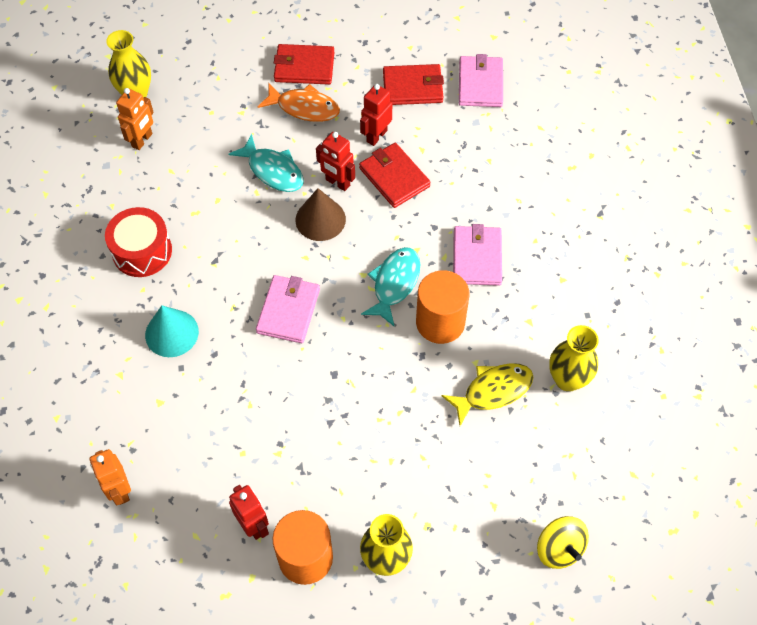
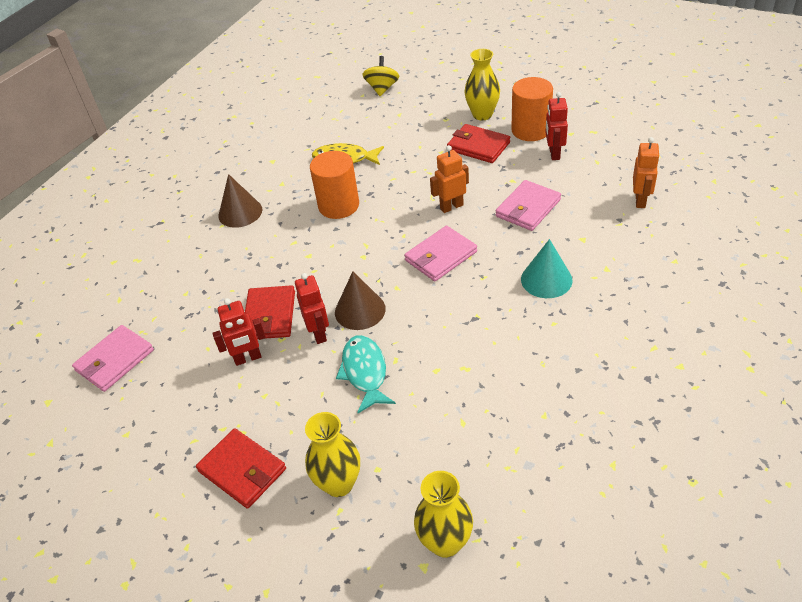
camera: 140 degrees left, 15 degrees down
red drum [105,207,172,277] -> none
orange robot [116,88,154,150] -> orange robot moved to [430,145,469,213]
orange fish [258,82,340,122] -> none
turquoise fish [361,247,420,326] -> none
red wallet [383,64,444,105] -> red wallet moved to [447,124,510,163]
pink wallet [453,224,502,286] -> pink wallet moved to [496,180,561,231]
yellow vase [549,325,599,392] -> yellow vase moved to [305,412,360,497]
none -> brown cone [218,174,262,228]

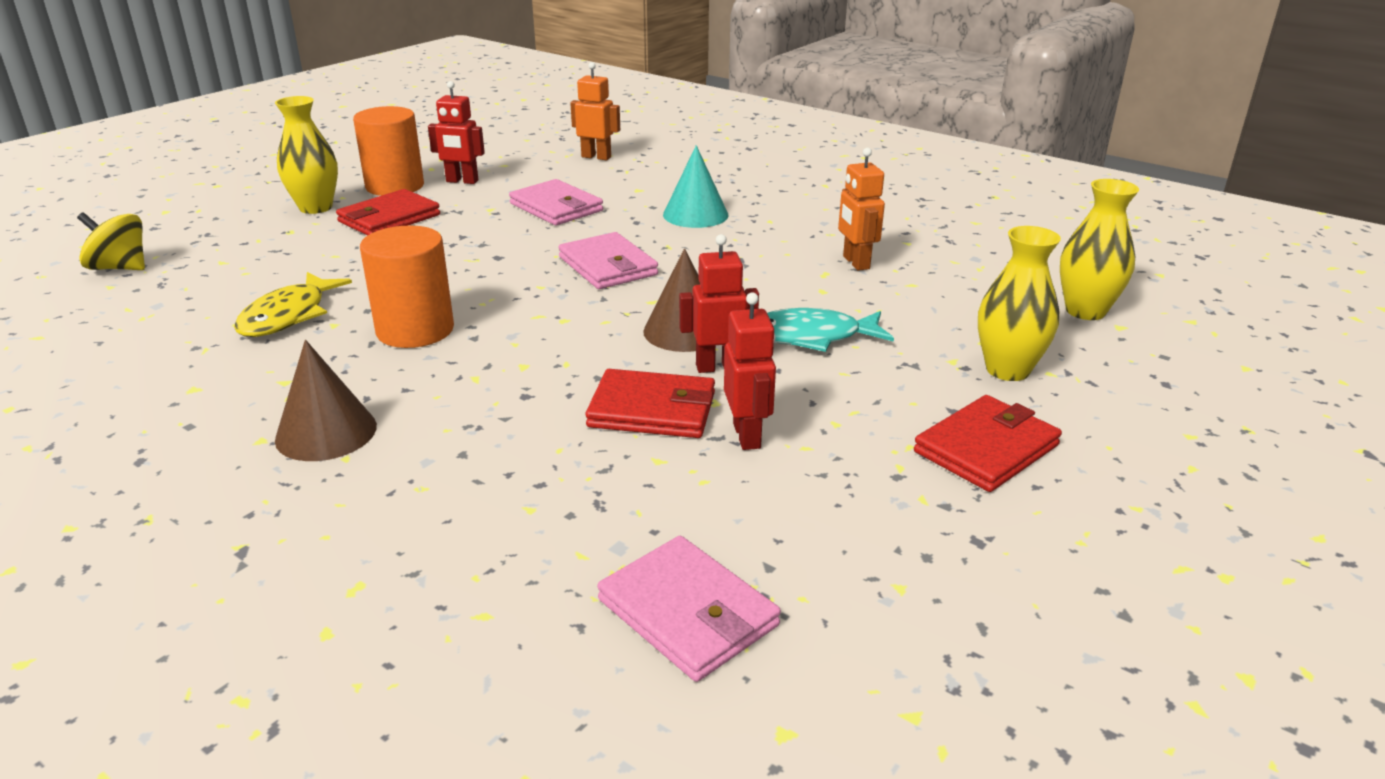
camera: 85 degrees left, 15 degrees down
orange robot [430,145,469,213] -> orange robot moved to [838,148,885,271]

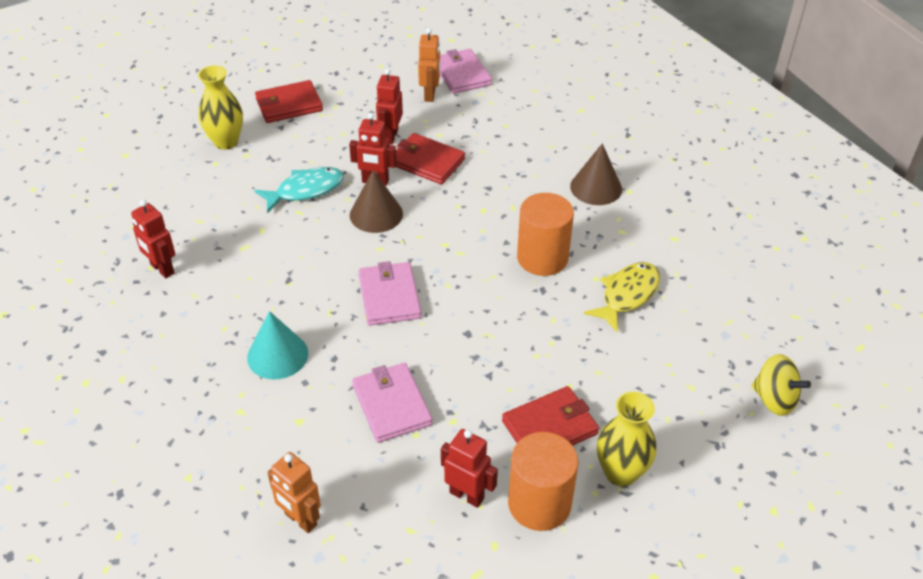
camera: 160 degrees left, 15 degrees up
turquoise fish [767,308,894,352] -> turquoise fish turned 45 degrees counterclockwise [254,167,344,213]
orange robot [838,148,885,271] -> orange robot moved to [418,28,441,102]
yellow vase [1060,179,1139,320] -> none
none -> red robot [131,200,175,278]

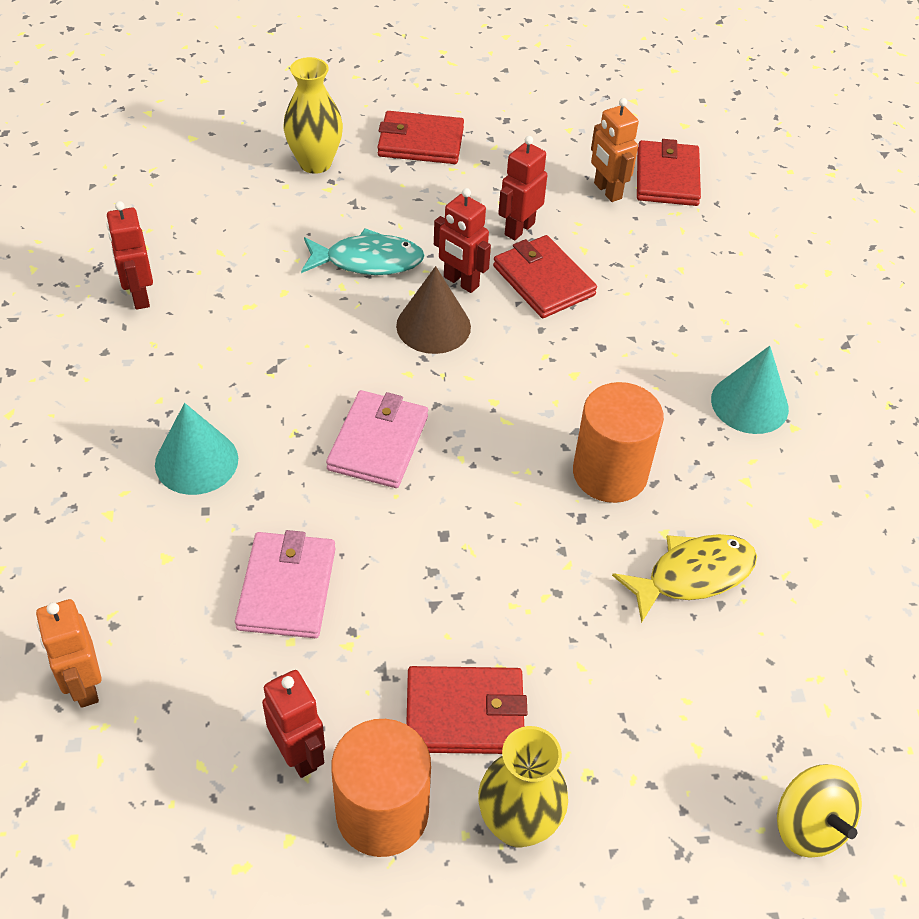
camera: 25 degrees right, 5 degrees up
orange robot [418,28,441,102] -> orange robot turned 120 degrees clockwise [591,98,639,202]
pink wallet [440,49,492,94] -> red wallet [637,139,701,206]
brown cone [570,143,622,205] -> turquoise cone [711,346,789,434]

